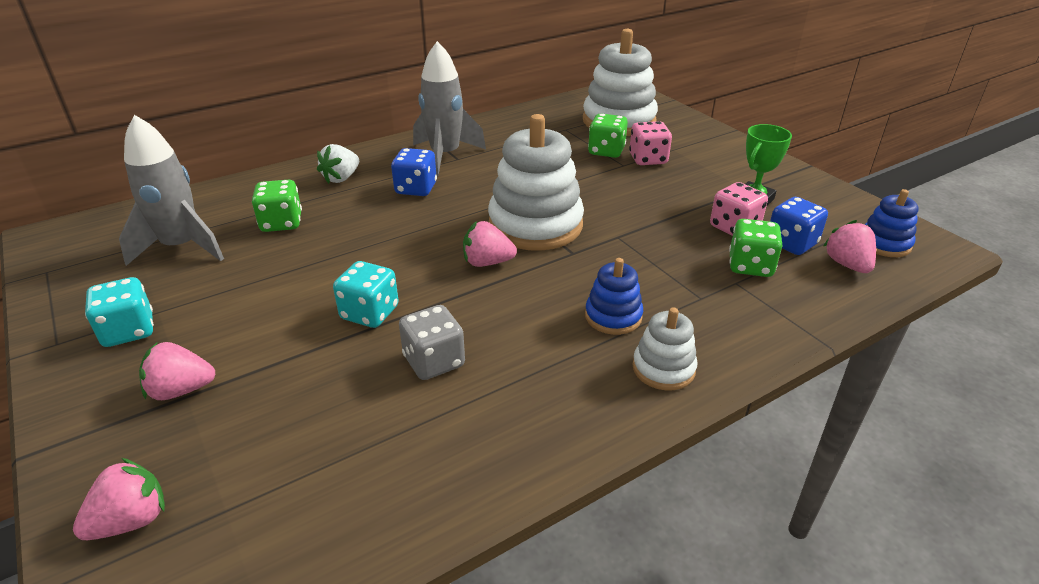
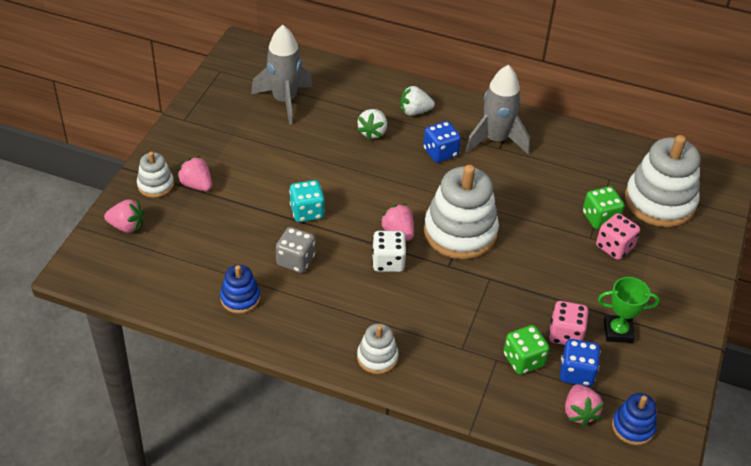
camera: 50 degrees right, 10 degrees up
turquoise dice [85,277,154,347] -> none
green dice [252,180,302,232] -> none
blue stacking toy [585,258,643,335] -> blue stacking toy moved to [220,265,260,314]
pink strawberry [824,220,876,273] -> pink strawberry turned 135 degrees clockwise [565,384,604,426]
none -> white stacking toy [137,151,174,198]
none -> white strawberry [357,109,387,140]
none -> white dice [372,231,407,272]

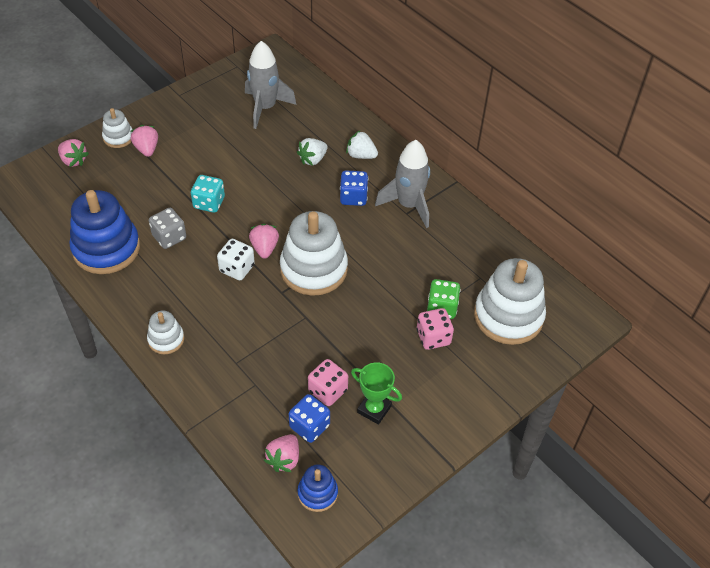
camera: 30 degrees right, 5 degrees up
blue stacking toy [220,265,260,314] -> blue stacking toy [70,190,140,274], size x1.98
green dice [503,325,549,375] -> none

